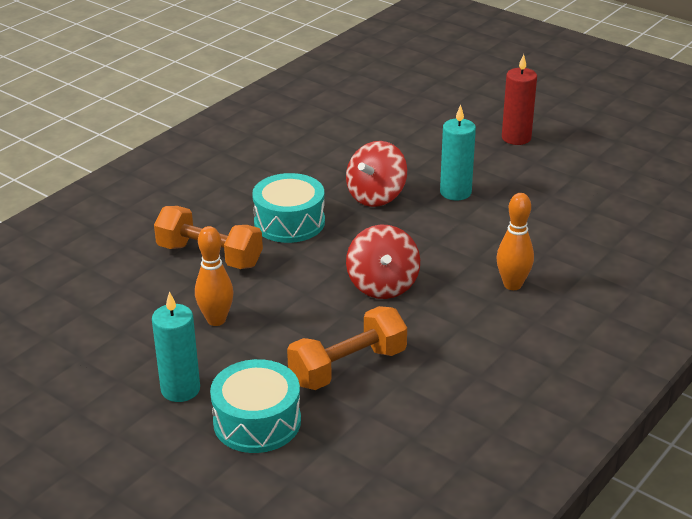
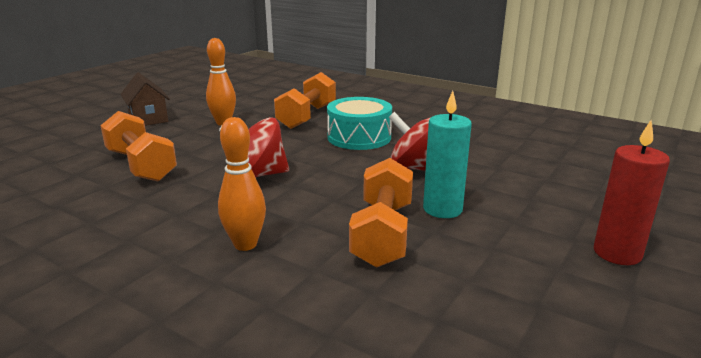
camera: 85 degrees right, 10 degrees down
turquoise candle [152,291,200,402] -> brown house [120,72,170,126]
turquoise drum [210,359,301,453] -> none
none -> orange dumbbell [349,158,413,268]

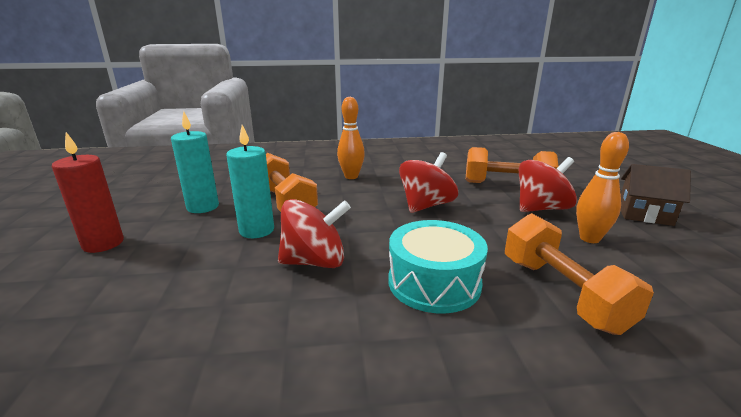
camera: 140 degrees right, 0 degrees up
none -> turquoise candle [171,111,219,213]
none -> red spinning top [519,157,577,212]

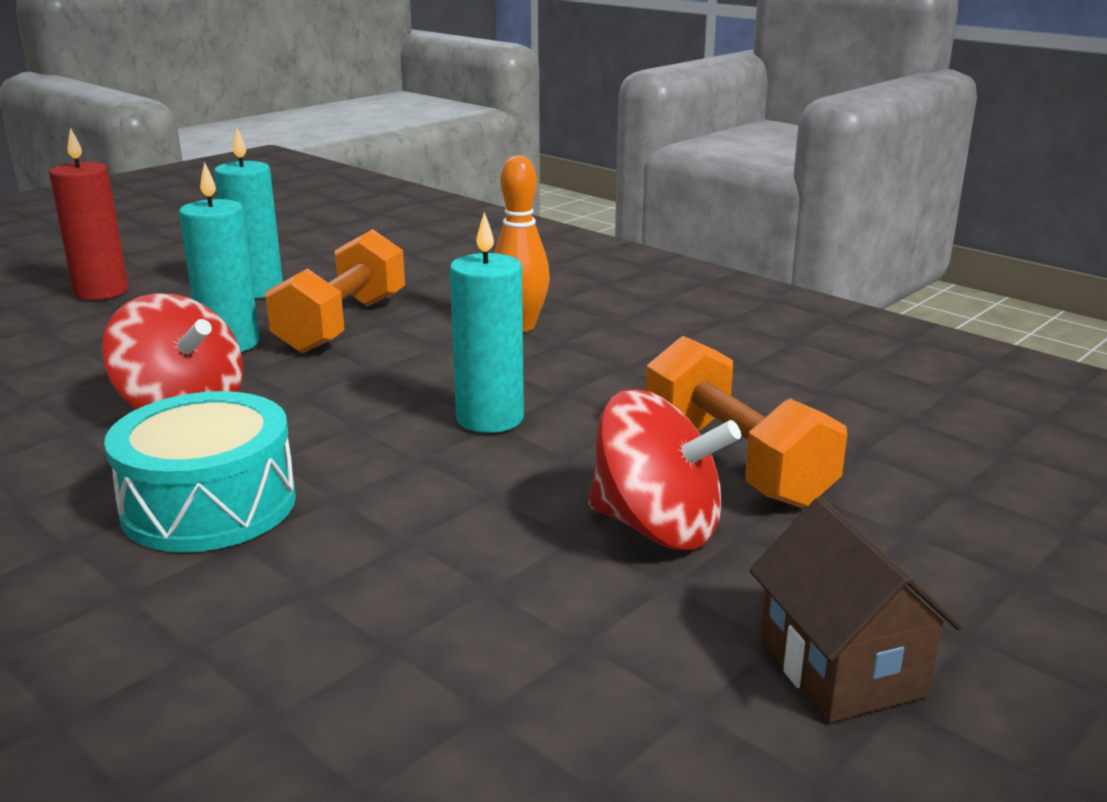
camera: 50 degrees right, 0 degrees up
red spinning top [399,152,458,213] -> turquoise candle [450,212,524,433]
orange dumbbell [505,213,654,335] -> none
orange bowling pin [576,132,629,243] -> none

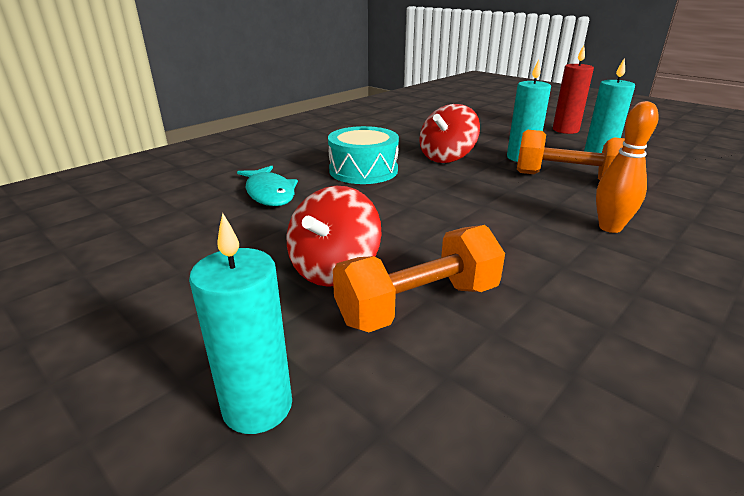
camera: 90 degrees right, 5 degrees up
turquoise candle [450,212,524,433] -> turquoise candle moved to [189,213,292,434]
brown house [749,497,963,722] -> none
none -> turquoise fish [237,166,298,206]

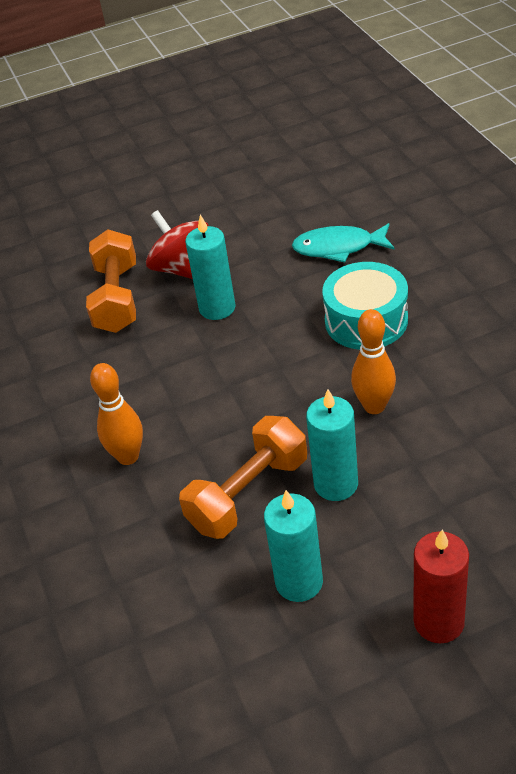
camera: 120 degrees right, 15 degrees up
turquoise candle [189,213,292,434] -> turquoise candle moved to [185,215,236,320]
red spinning top [419,104,480,163] -> orange bowling pin [351,309,396,414]

